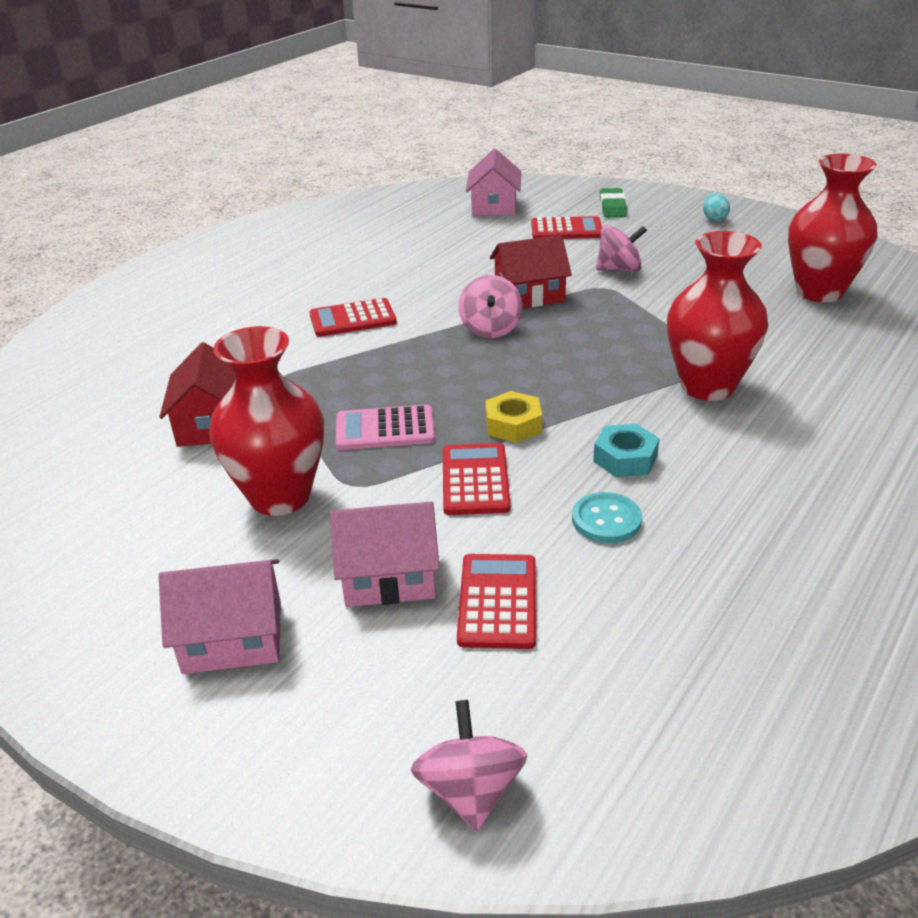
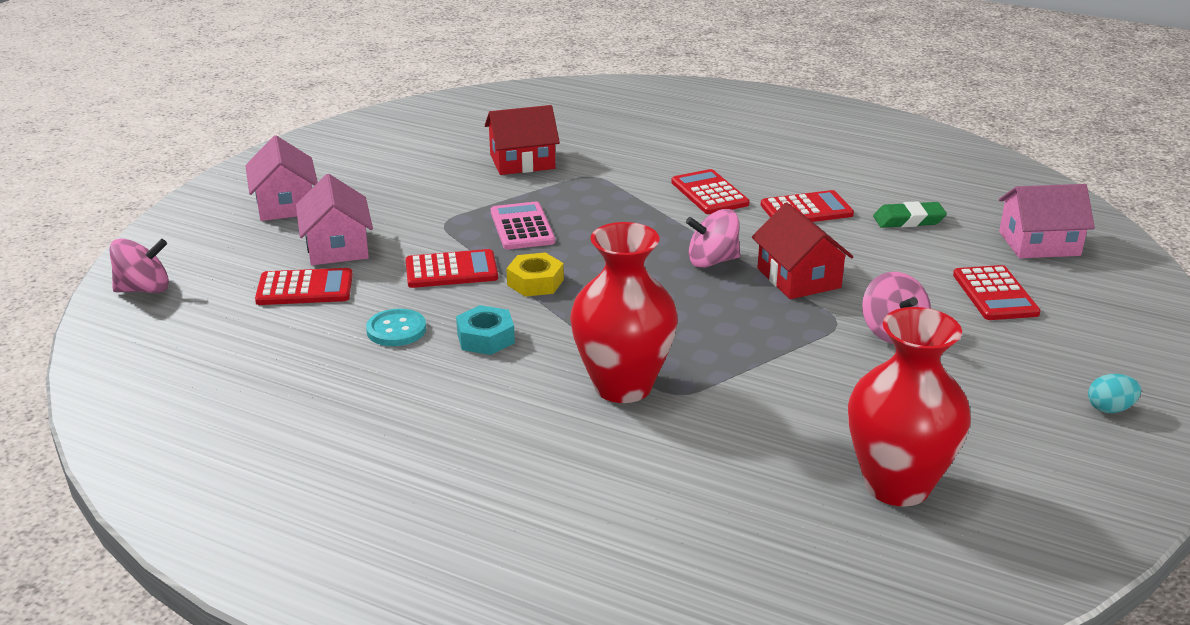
camera: 80 degrees right, 5 degrees down
red vase [209,326,324,516] -> none
green eraser [600,188,627,218] -> green eraser moved to [873,201,947,228]
none -> red calculator [761,190,854,222]

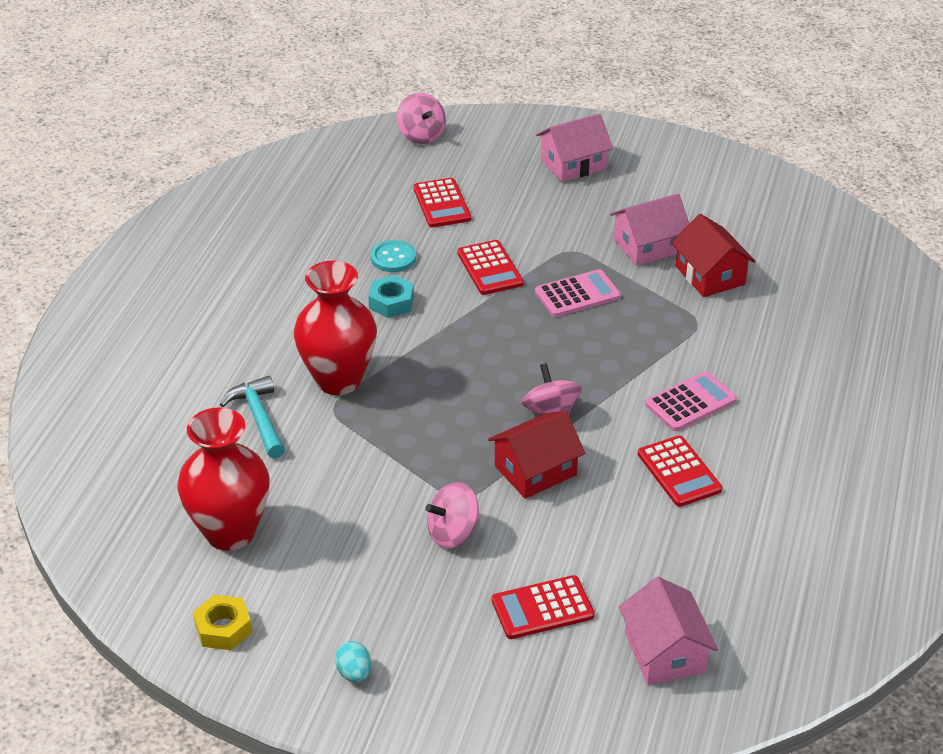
camera: 80 degrees right, 10 degrees up
pink house [296,174,373,265] -> pink house moved to [610,194,689,266]
yellow nut [506,253,564,297] -> yellow nut moved to [193,595,252,650]
red calculator [671,169,750,214] -> pink calculator [645,371,737,431]
green eraser [873,201,947,228] -> none
none -> turquoise hammer [220,376,285,458]

